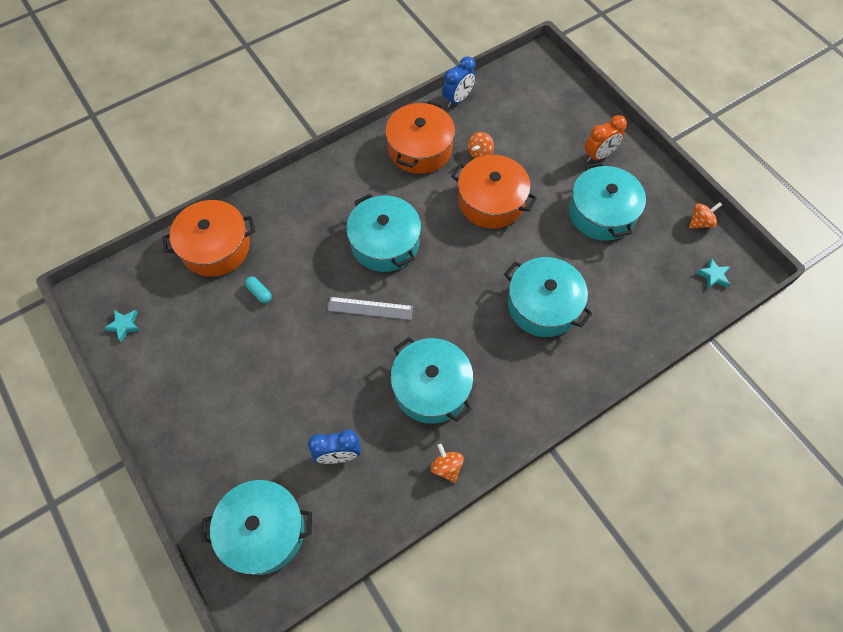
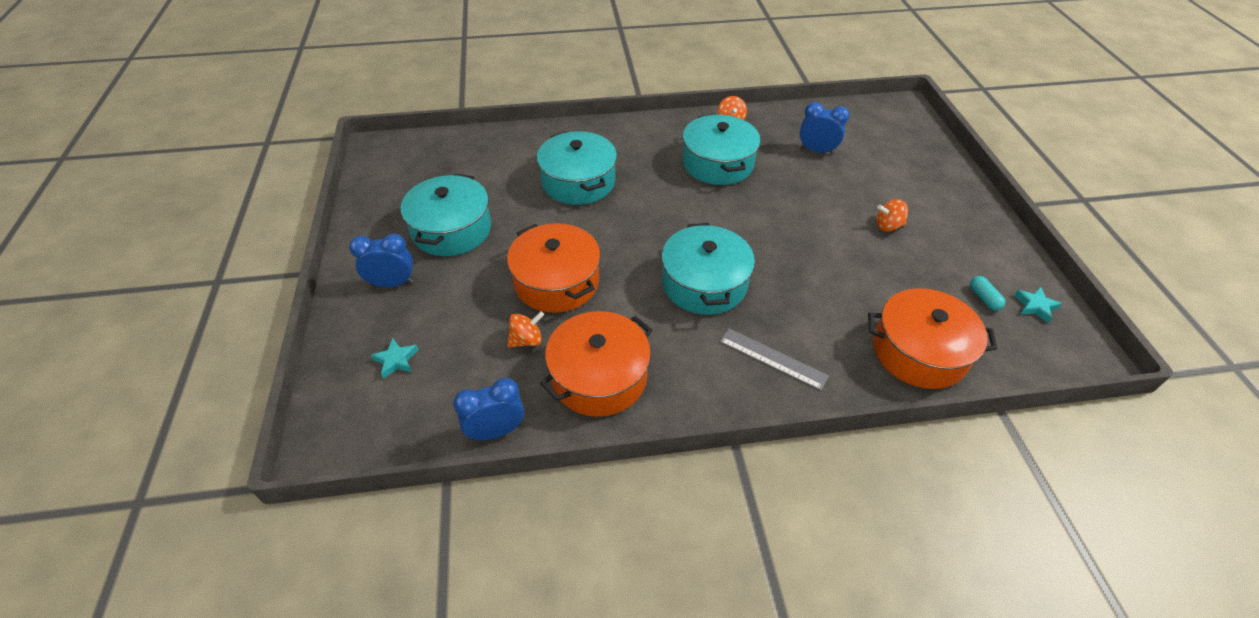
camera: 155 degrees left, 15 degrees down
turquoise pot [201,480,312,575] -> none
turquoise capsule [245,277,272,303] -> turquoise capsule moved to [970,276,1006,310]
grey ruler [327,297,413,320] -> grey ruler moved to [720,328,829,391]
orange clock [585,115,627,162] -> blue clock [349,234,414,287]
orange spinning top [689,202,722,228] -> orange spinning top moved to [877,199,908,231]
turquoise star [696,258,731,289] -> turquoise star moved to [371,338,419,379]

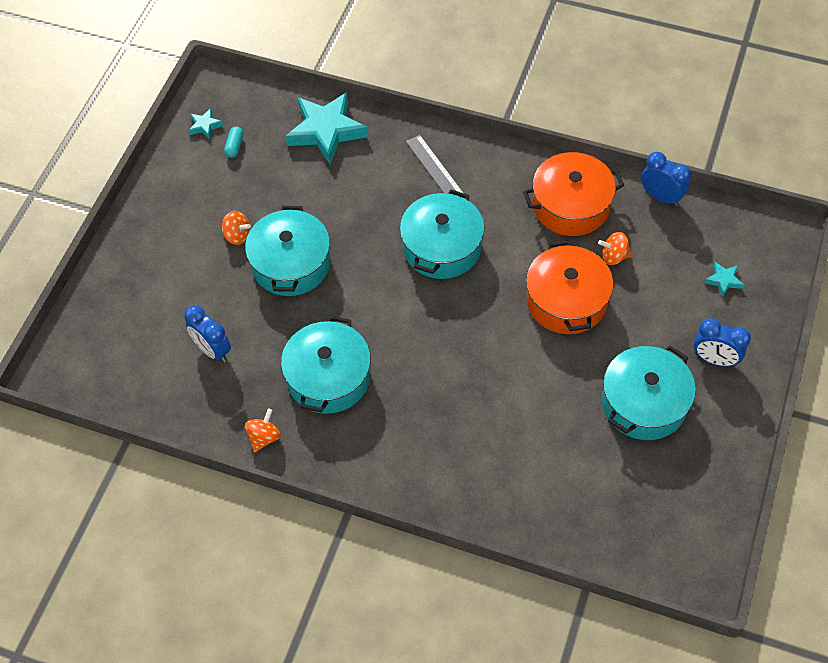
camera: 150 degrees left, 10 degrees up
blue clock [453,378,524,440] -> blue clock turned 150 degrees counterclockwise [641,152,691,206]
turquoise pot [537,131,617,205] -> turquoise pot moved to [245,206,330,296]
orange pot [868,288,997,389] -> turquoise star [286,92,368,164]

